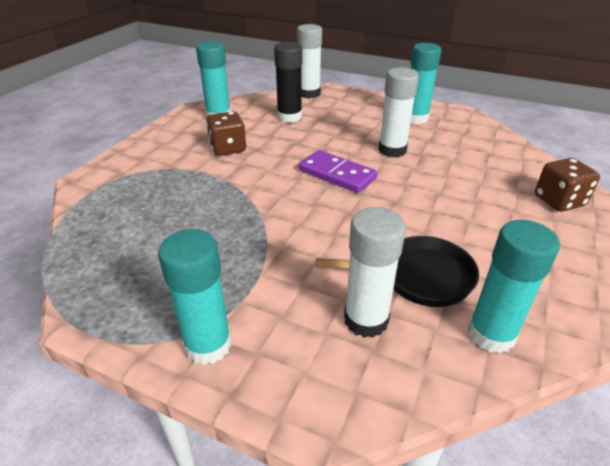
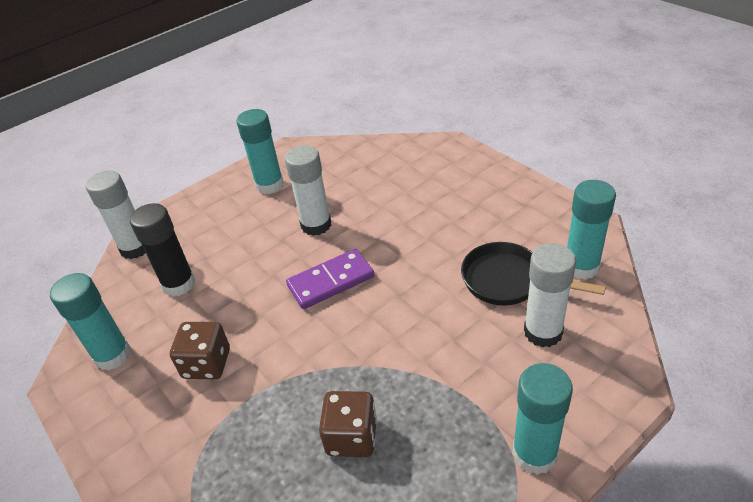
camera: 60 degrees left, 5 degrees up
black pan [316,236,479,307] -> black pan turned 90 degrees counterclockwise [461,242,606,306]
brown dice [535,158,600,212] -> brown dice moved to [319,391,377,457]

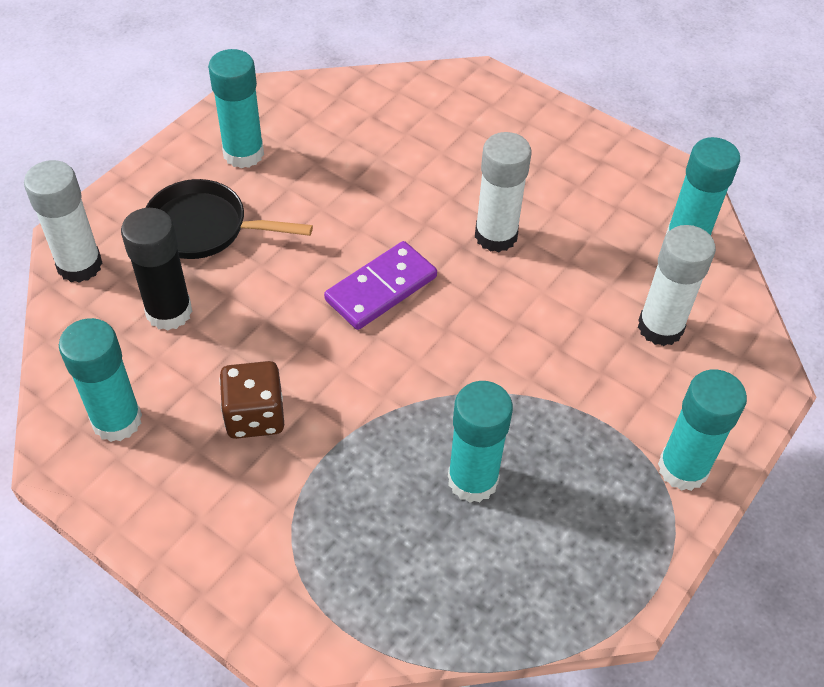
camera: 20 degrees left, 10 degrees up
white glue stick [285,145,331,236] -> white glue stick moved to [475,132,531,252]
brown dice [319,391,377,457] -> turquoise glue stick [448,381,513,503]
black pan [461,242,606,306] -> black pan moved to [145,179,313,259]

